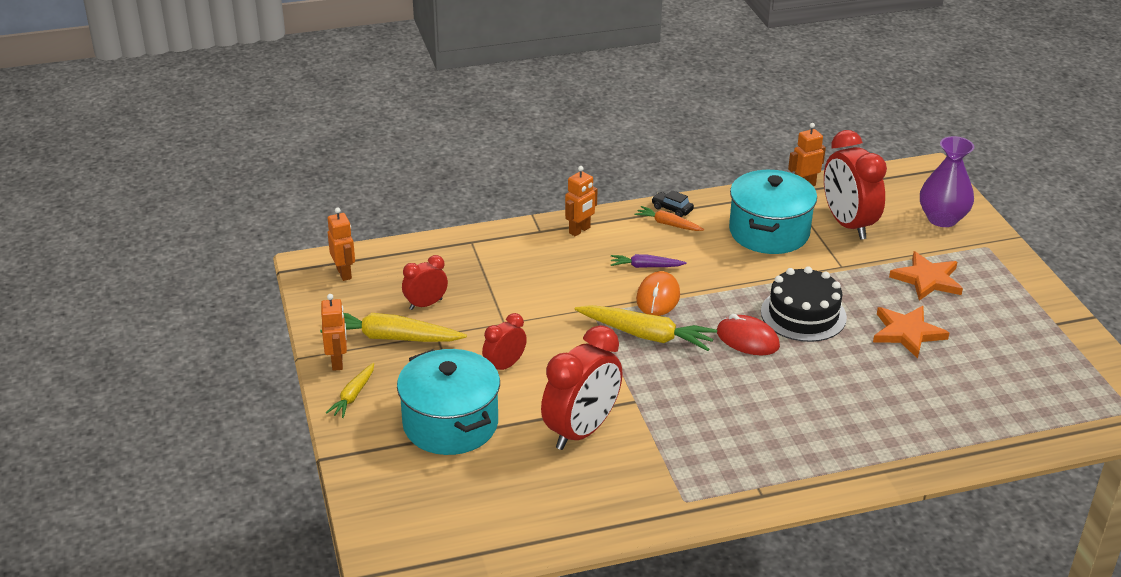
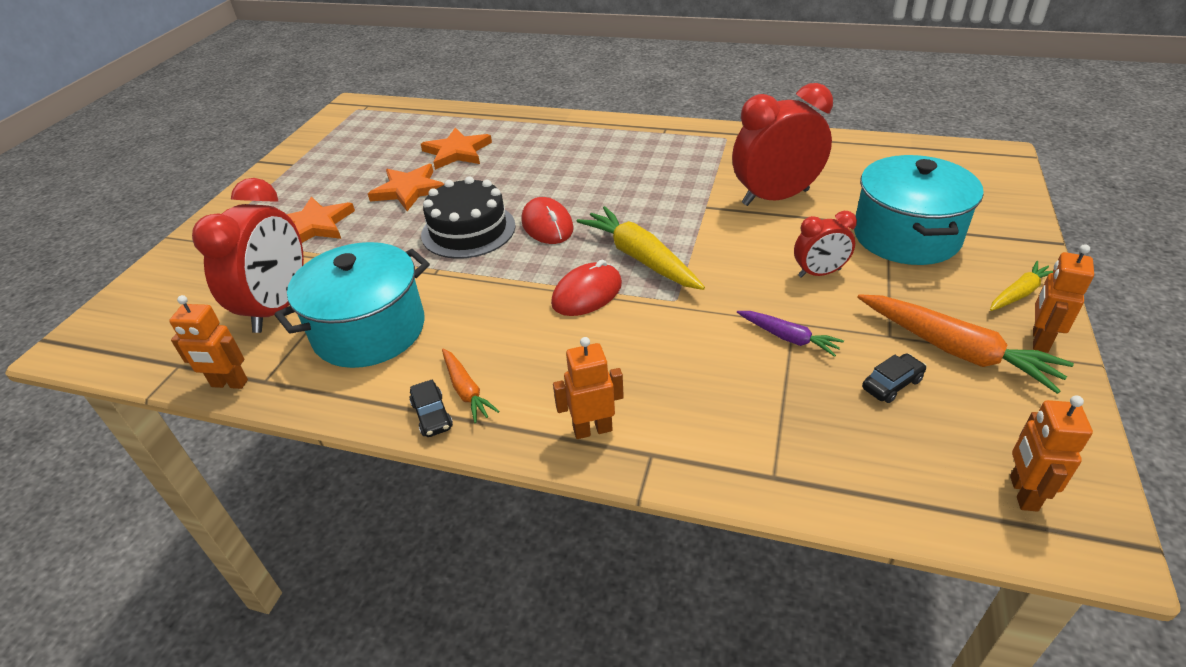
camera: 145 degrees left, 5 degrees up
yellow carrot [320,313,467,342] -> orange carrot [858,294,1074,394]
red clock [402,255,448,310] -> black car [862,353,927,403]
purple carrot [611,254,687,268] -> purple carrot moved to [737,311,844,357]
orange mouse [636,271,680,316] -> red mouse [551,260,622,316]
purple vase [920,136,974,227] -> none
none -> orange star [421,128,492,170]

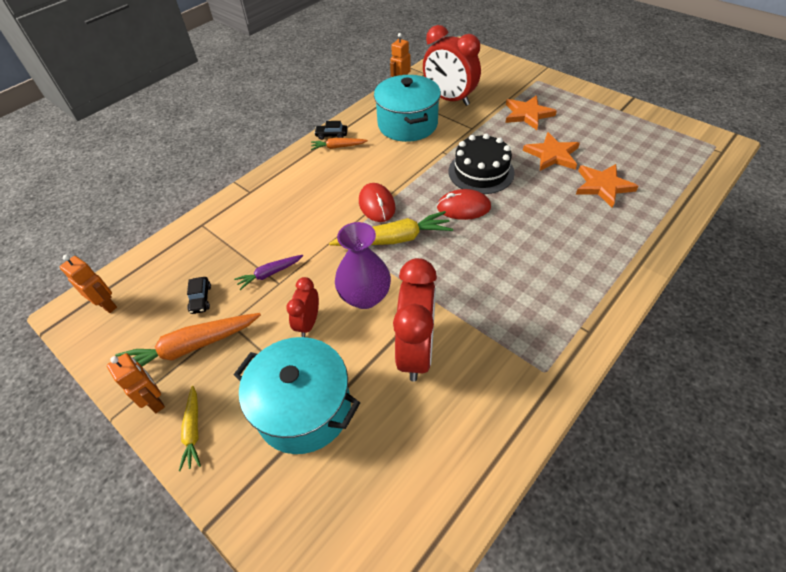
camera: 115 degrees right, 10 degrees up
orange robot [553,337,624,439] -> none
none -> purple vase [335,222,391,309]

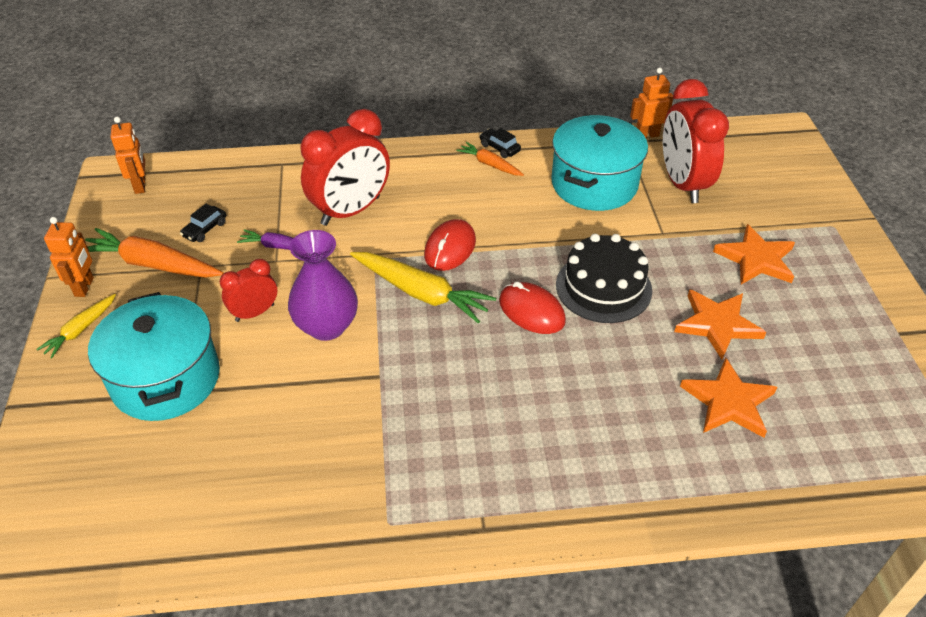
camera: 40 degrees right, 5 degrees down
red clock [393,258,437,382] -> red clock moved to [301,109,390,226]

